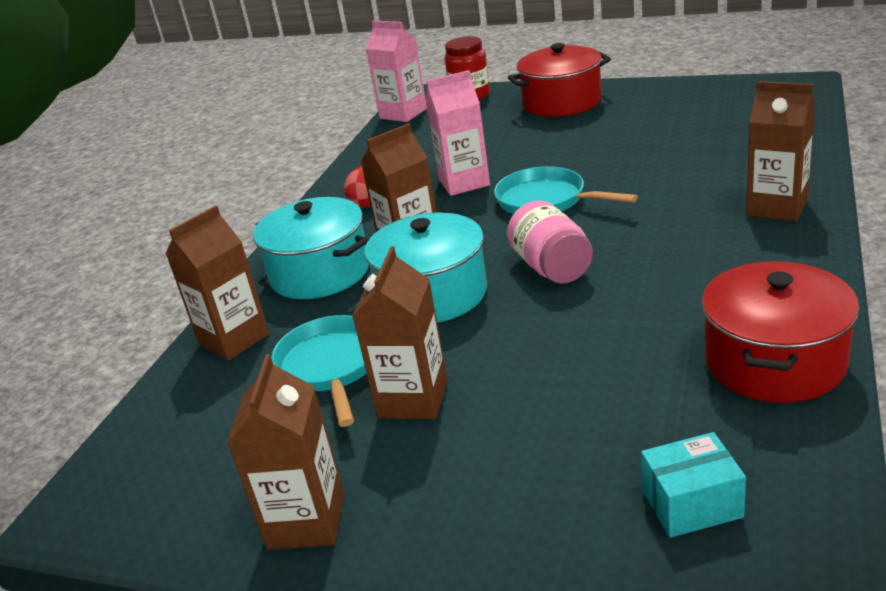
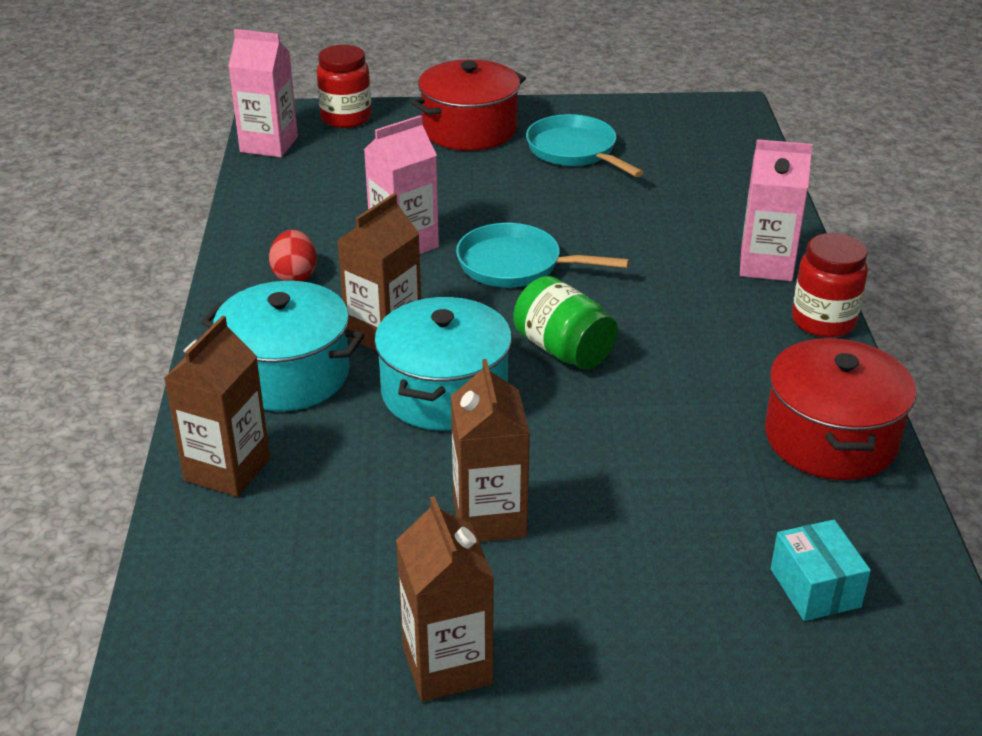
camera: 25 degrees left, 5 degrees up
turquoise pan [271,315,366,427] -> turquoise pan moved to [526,114,644,177]
pink jar [507,200,593,284] -> green jar [513,276,618,370]
turquoise box [641,432,746,538] -> turquoise box turned 75 degrees counterclockwise [771,520,871,621]
brown carton [746,81,815,221] -> pink carton [740,139,813,281]
none -> red jar [792,233,868,338]

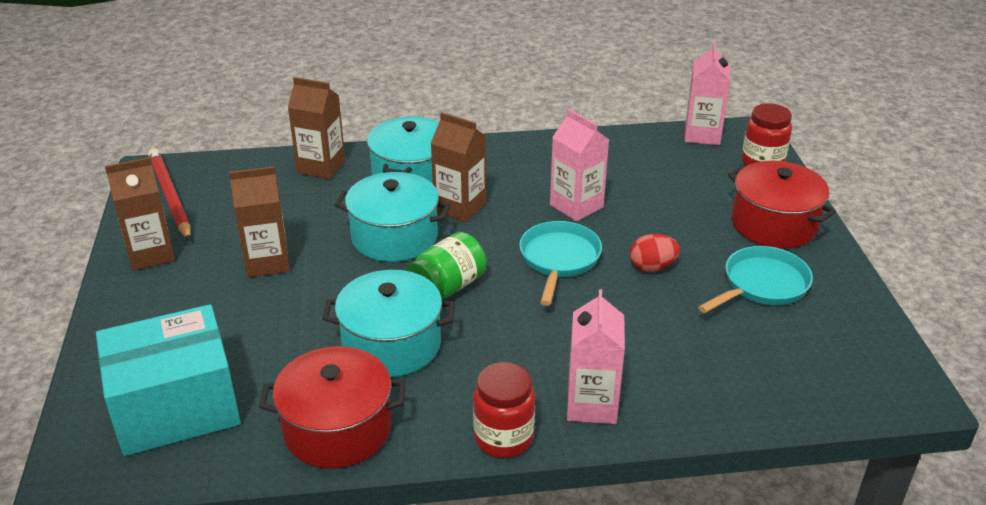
camera: 85 degrees right, 0 degrees up
red egg [269,230,317,282] -> red egg moved to [630,234,680,272]
turquoise box [771,520,871,621] -> turquoise box [96,304,241,456], size x2.16
none -> red pencil [148,148,191,241]
none -> turquoise pot [322,270,455,377]

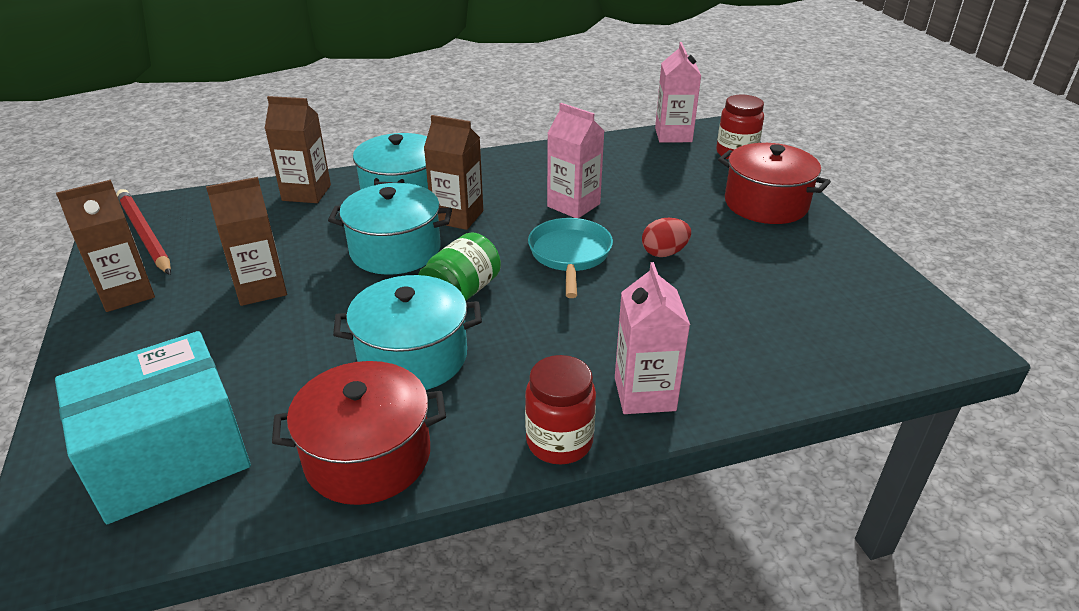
camera: 10 degrees left, 0 degrees up
turquoise pan [698,246,813,313] -> none

